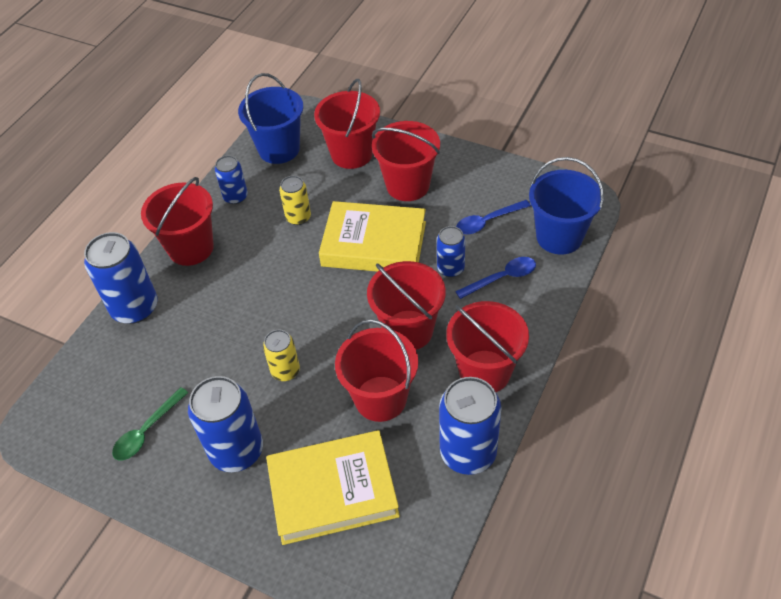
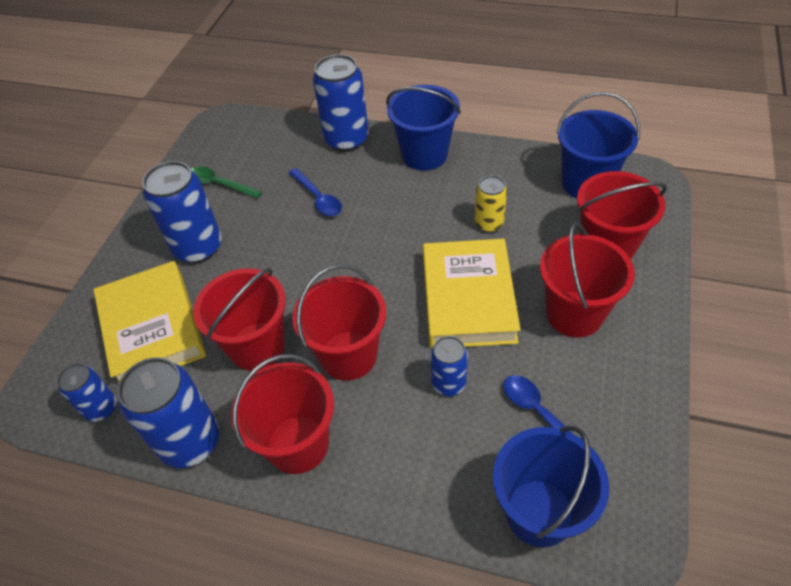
camera: 80 degrees right, 0 degrees up
red bucket [141,177,214,266] -> blue bucket [386,85,461,171]
blue can [215,155,248,204] -> blue can moved to [57,363,117,422]
yellow can [263,330,300,381] -> none
blue spoon [455,257,536,299] -> blue spoon moved to [289,168,342,216]

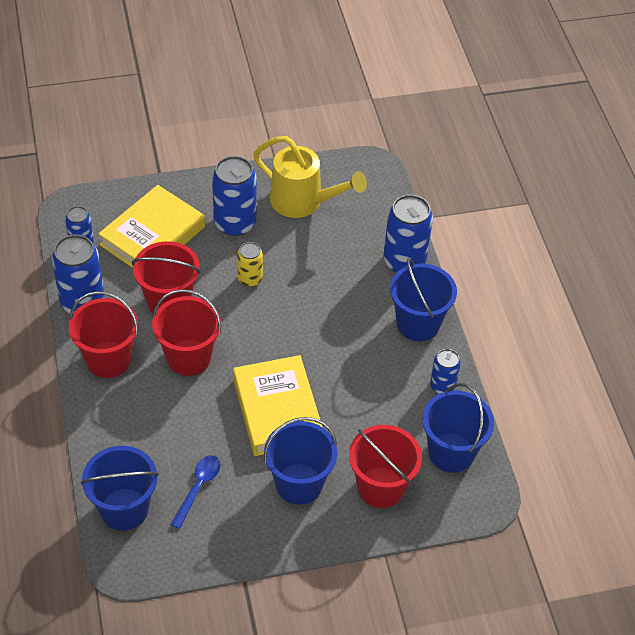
camera: 55 degrees right, 0 degrees up
green spoon [191,167,262,198] -> yellow watering can [253,136,367,218]
blue spoon [289,168,342,216] -> none
yellow book [423,239,521,349] -> yellow book turned 75 degrees counterclockwise [233,355,322,456]
blue can [431,336,468,396] -> blue can moved to [430,349,461,394]
yellow can [475,175,507,232] -> yellow can moved to [237,242,263,287]
red bucket [540,222,635,337] -> blue bucket [264,417,337,505]

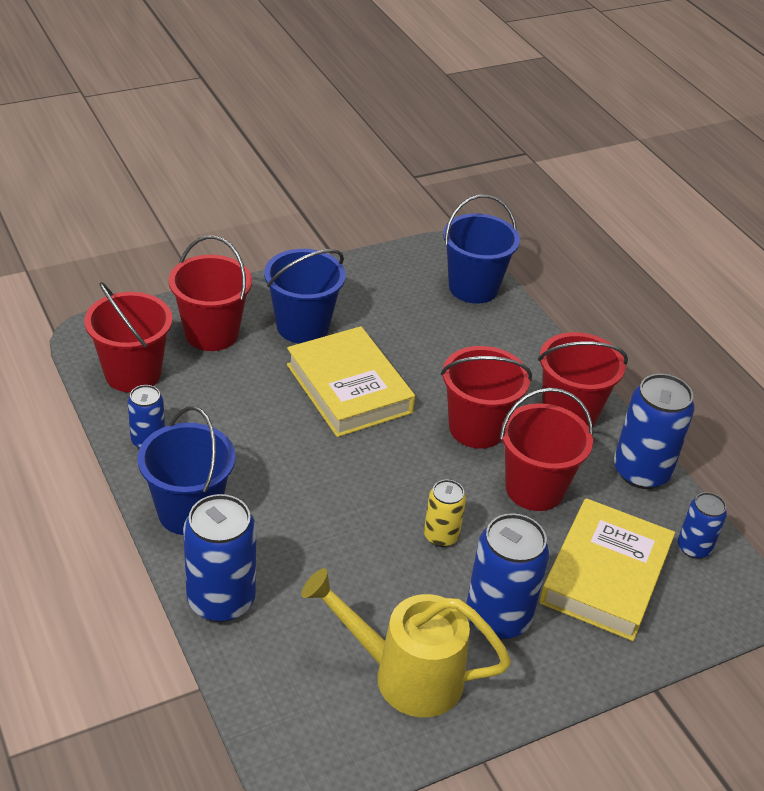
camera: 165 degrees right, 10 degrees down
blue spoon [170,455,220,529] -> none
blue bucket [422,383,494,473] -> red bucket [84,282,173,393]

